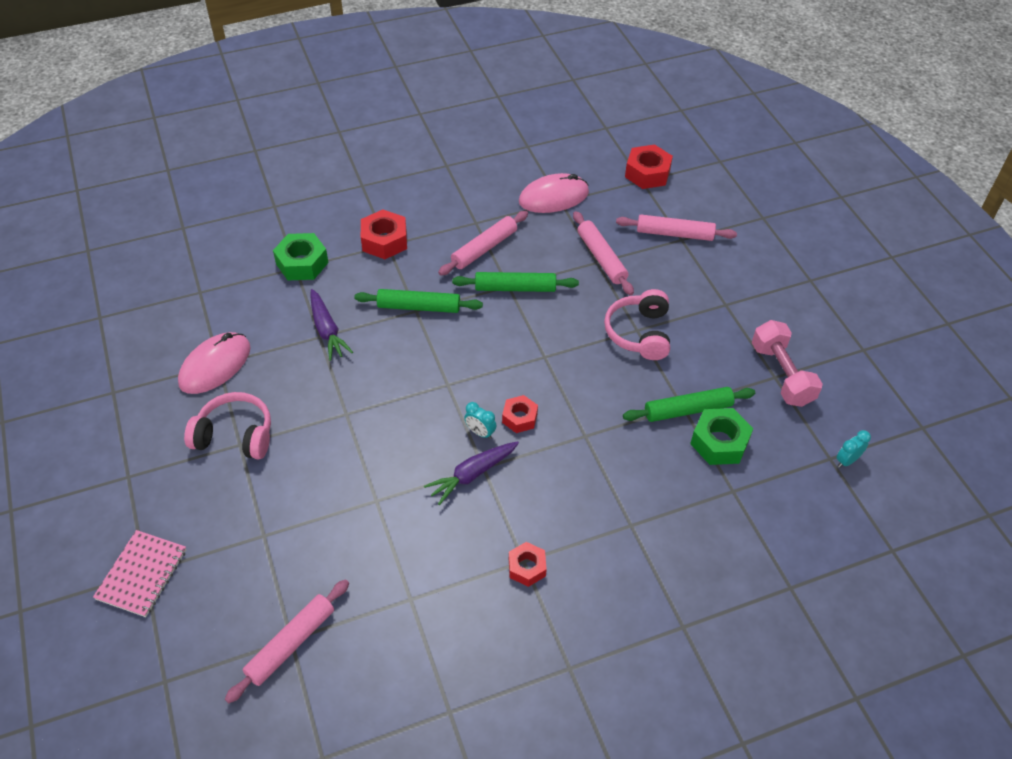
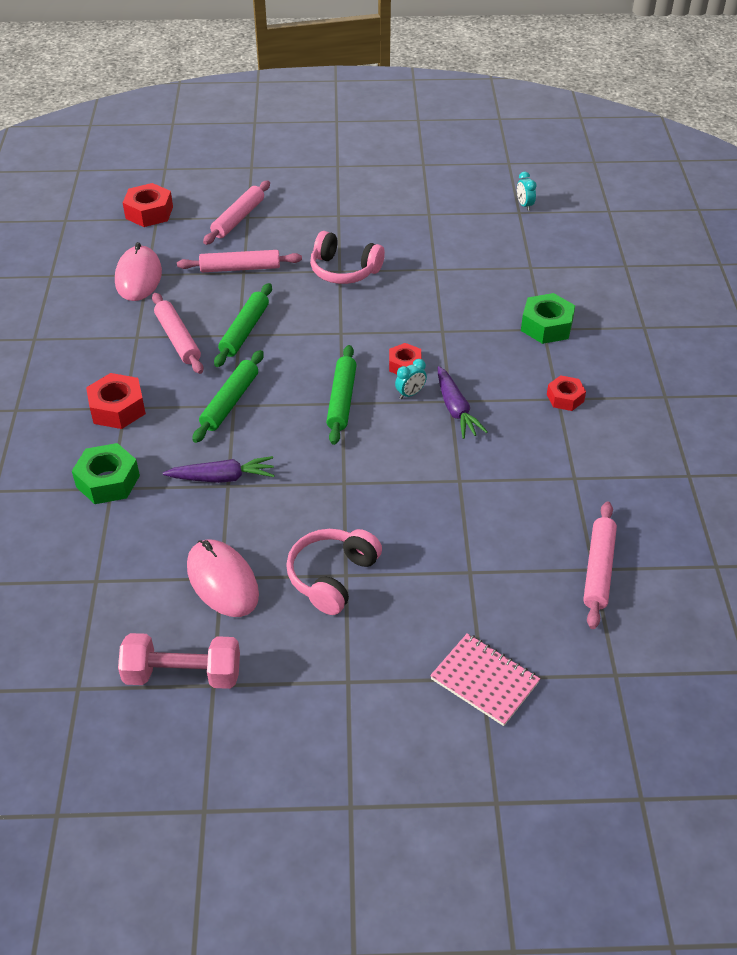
camera: 70 degrees left, 5 degrees down
pink rolling pin [225,579,349,703] -> pink rolling pin turned 45 degrees clockwise [583,501,617,629]
green rolling pin [623,387,755,422] -> green rolling pin moved to [326,345,357,445]
green nut [690,408,753,465] -> green nut moved to [521,293,575,344]
pink dumbbell [752,320,823,407] -> pink dumbbell moved to [118,633,240,689]

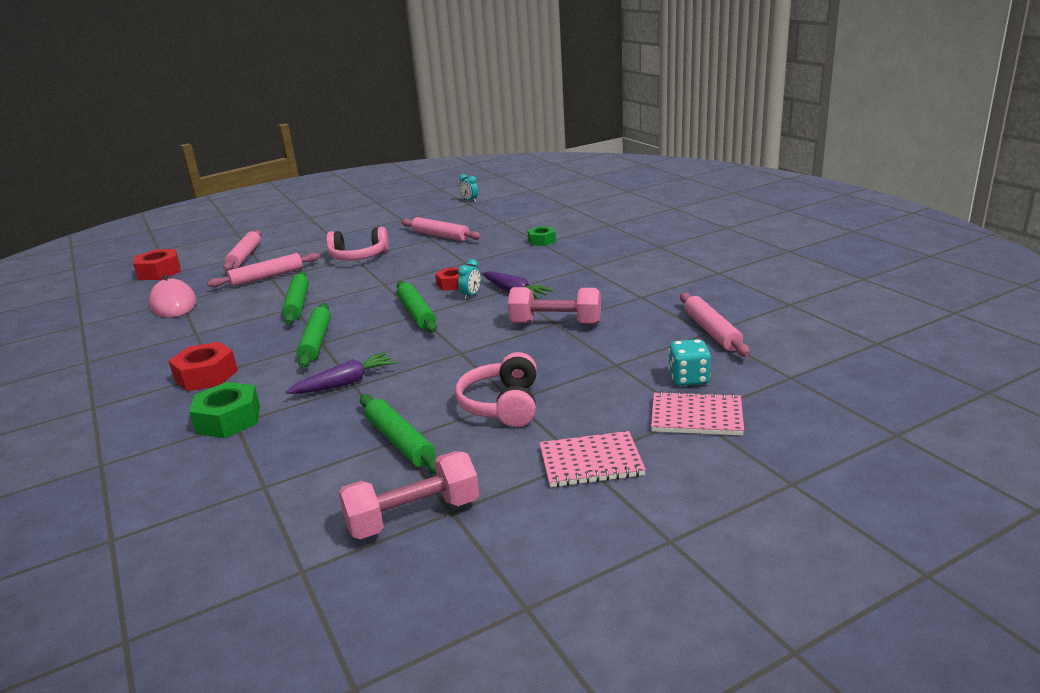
camera: 25 degrees left, 20 degrees down
pink rolling pin [152,293,203,374] -> pink rolling pin moved to [401,217,481,241]
pink mouse [187,540,259,617] -> green rolling pin [360,394,436,474]
green nut [521,293,575,344] -> green nut [527,226,556,246], size x0.64
red nut [547,375,586,411] -> none
none -> pink dumbbell [508,287,601,324]
none -> pink notebook [539,431,646,487]
none -> turquoise dice [668,339,711,386]

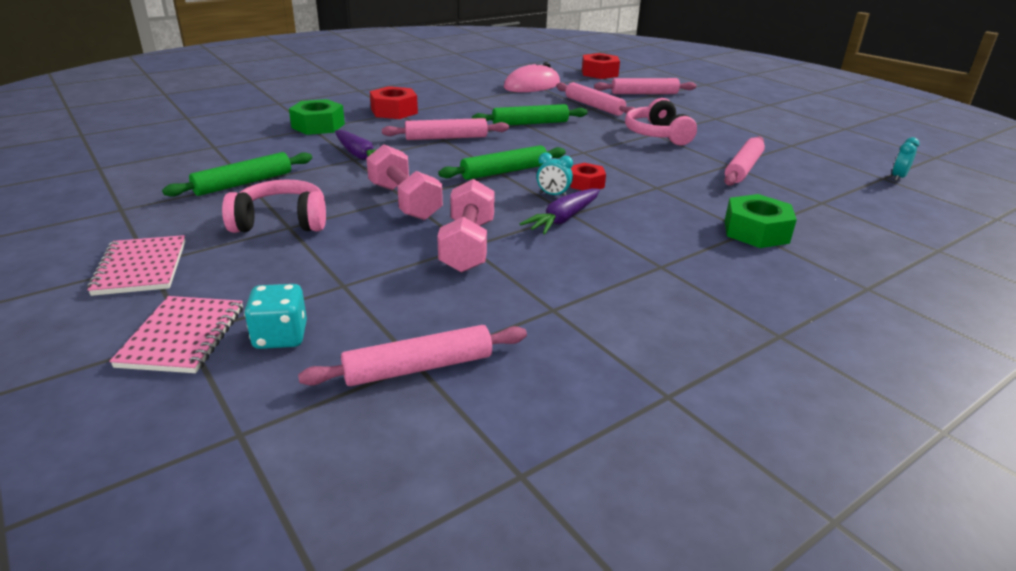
camera: 80 degrees right, 5 degrees up
green rolling pin [297,303,331,368] -> pink rolling pin [382,118,509,140]
pink dumbbell [338,451,479,539] -> pink dumbbell moved to [366,144,443,220]
green nut [527,226,556,246] -> green nut [725,194,797,248], size x1.56

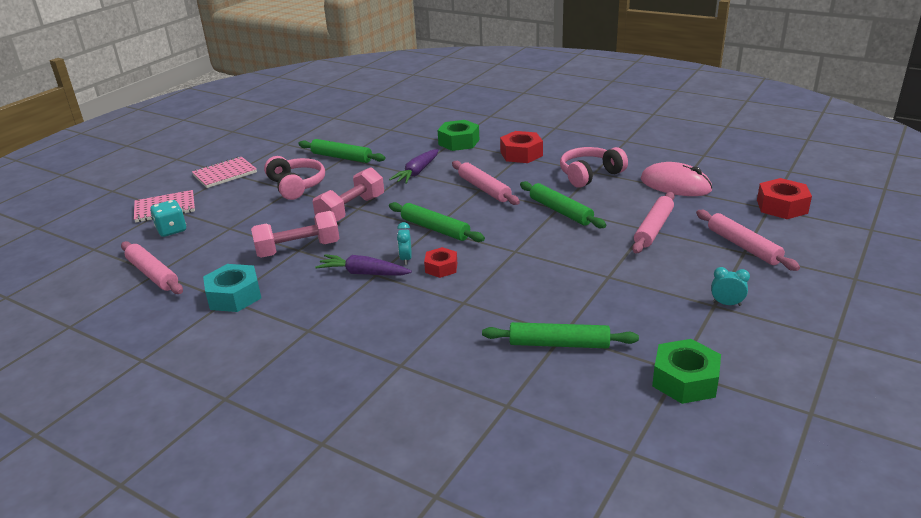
camera: 70 degrees right, 0 degrees up
pink headphones [625,98,697,146] -> pink headphones moved to [560,147,628,188]
pink rolling pin [724,136,765,186] -> green rolling pin [482,322,639,348]
green nut [725,194,797,248] -> green nut moved to [652,339,721,404]
turquoise clock [892,137,920,181] -> turquoise clock moved to [711,267,750,306]
none -> turquoise nut [203,264,261,312]

